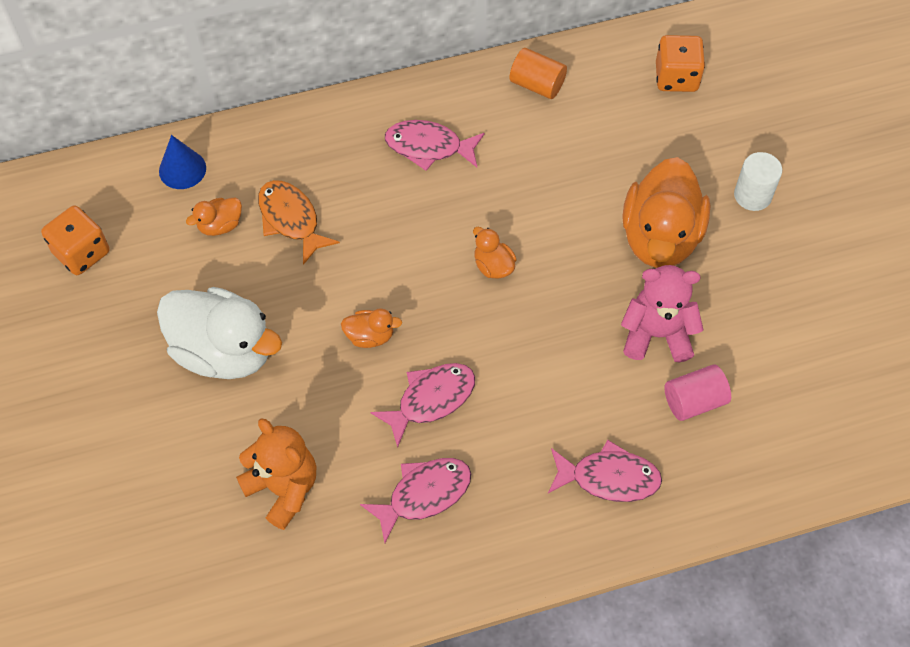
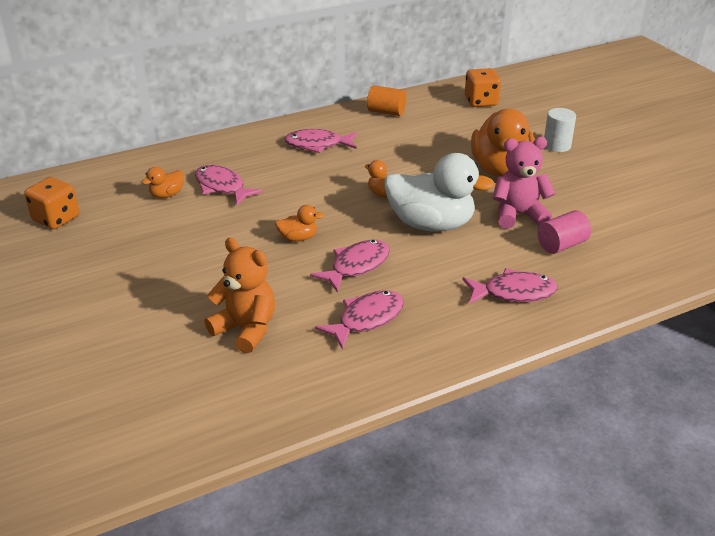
camera: 10 degrees left, 25 degrees down
white duck [157,287,282,379] -> white duck moved to [385,153,495,232]
blue cone [159,135,206,189] -> none
orange fish [258,180,340,265] -> pink fish [195,165,263,205]

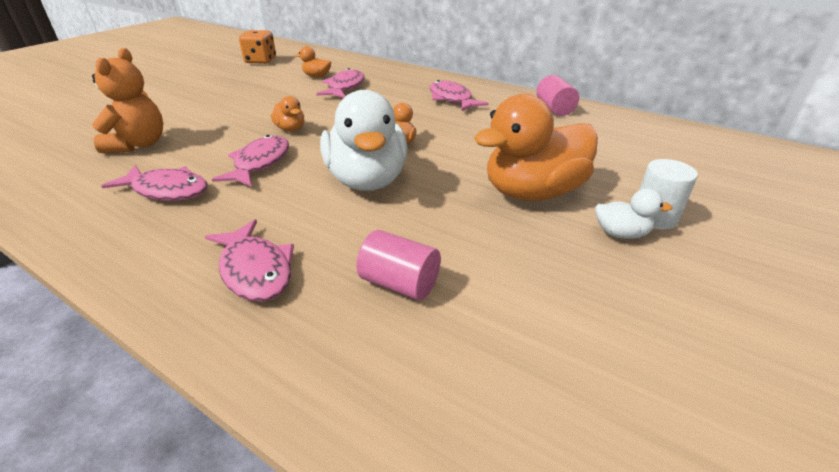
camera: 60 degrees right, 0 degrees up
pink fish [310,240,390,293] -> pink fish turned 90 degrees counterclockwise [212,135,289,187]
orange cylinder [367,85,406,116] -> pink cylinder [536,75,579,116]
orange dice [465,68,501,107] -> none
pink teddy bear [493,137,556,229] -> none
none -> white duck [595,189,672,239]

